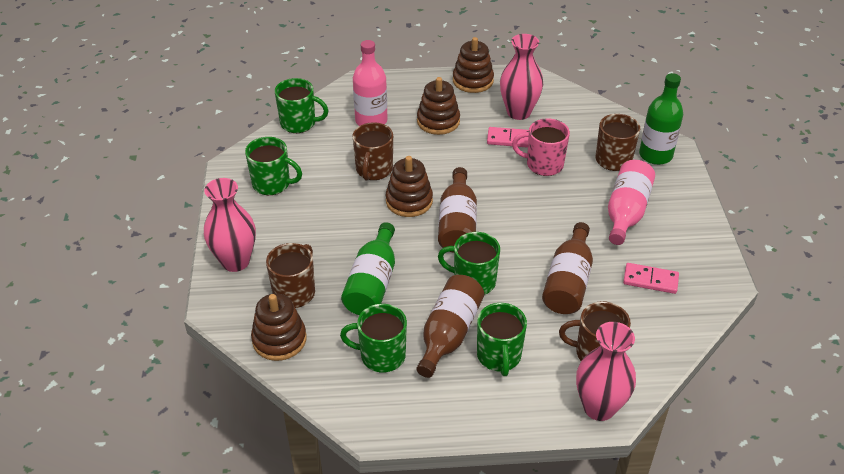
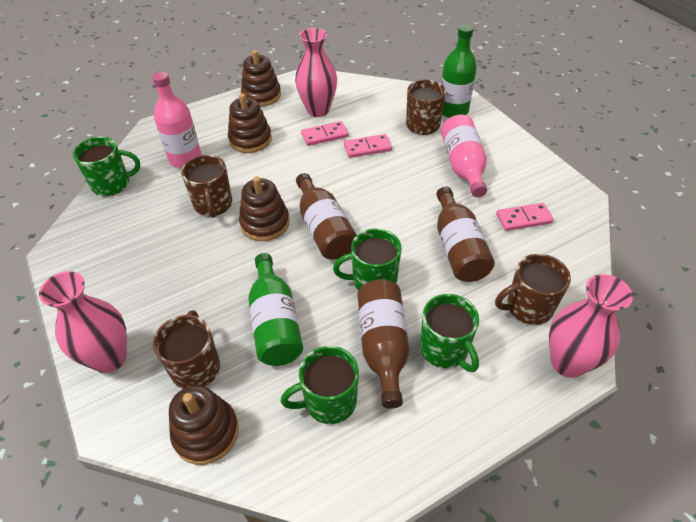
camera: 25 degrees left, 5 degrees up
green mug [245,137,302,195] -> none
pink mug [512,118,570,176] -> pink domino [344,134,392,158]

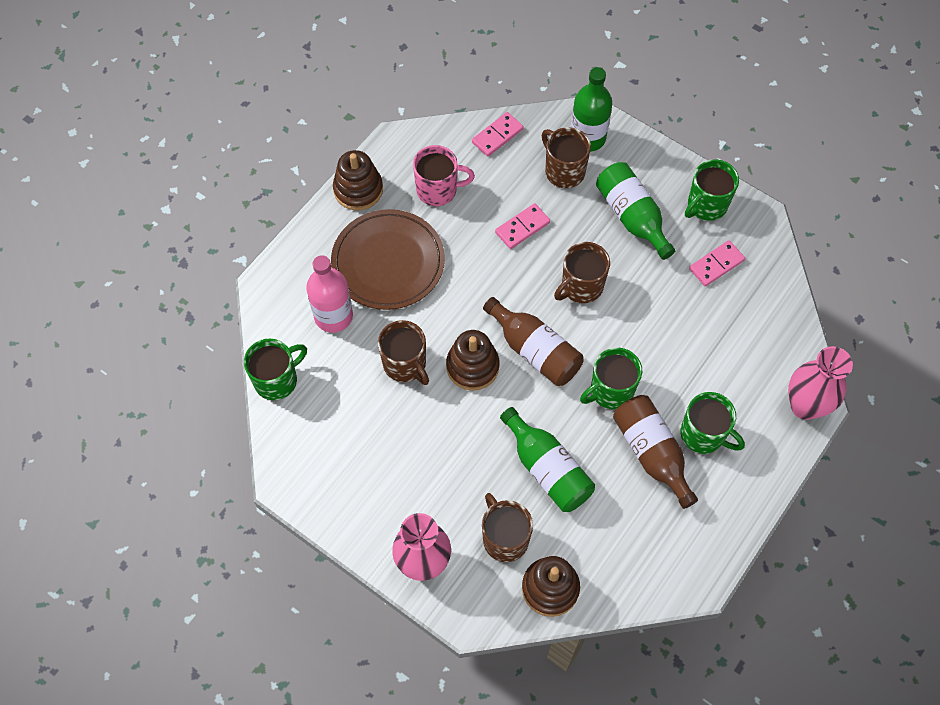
camera: 25 degrees left, 15 degrees up
brown stacking toy [228,93,272,153] -> brown plate [331,209,445,310]
green mug [281,346,359,424] -> green mug moved to [685,159,739,221]
pink vase [295,28,337,117] -> pink mug [413,145,475,206]
pink domino [301,121,349,146] -> pink domino moved to [472,112,524,157]
brown bottle [436,187,495,282] -> none
pink bottle [441,115,487,197] -> green bottle [596,162,675,260]
brown mug [495,254,571,325] -> brown mug moved to [554,242,610,303]

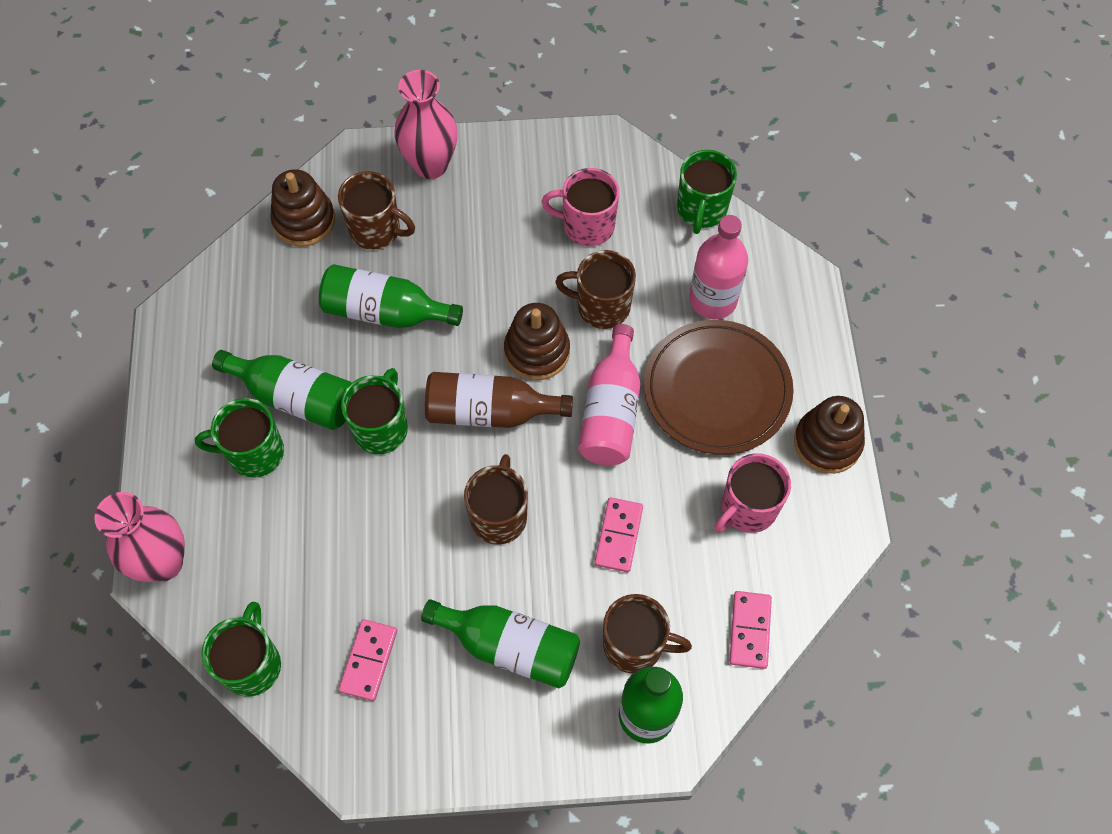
camera: 140 degrees right, 0 degrees up
brown bottle [613,395,698,509] -> green bottle [212,350,352,430]
green mug [685,159,739,221] -> green mug moved to [201,602,281,696]
none -> pink mug [542,168,619,246]
none -> pink bottle [578,324,641,465]

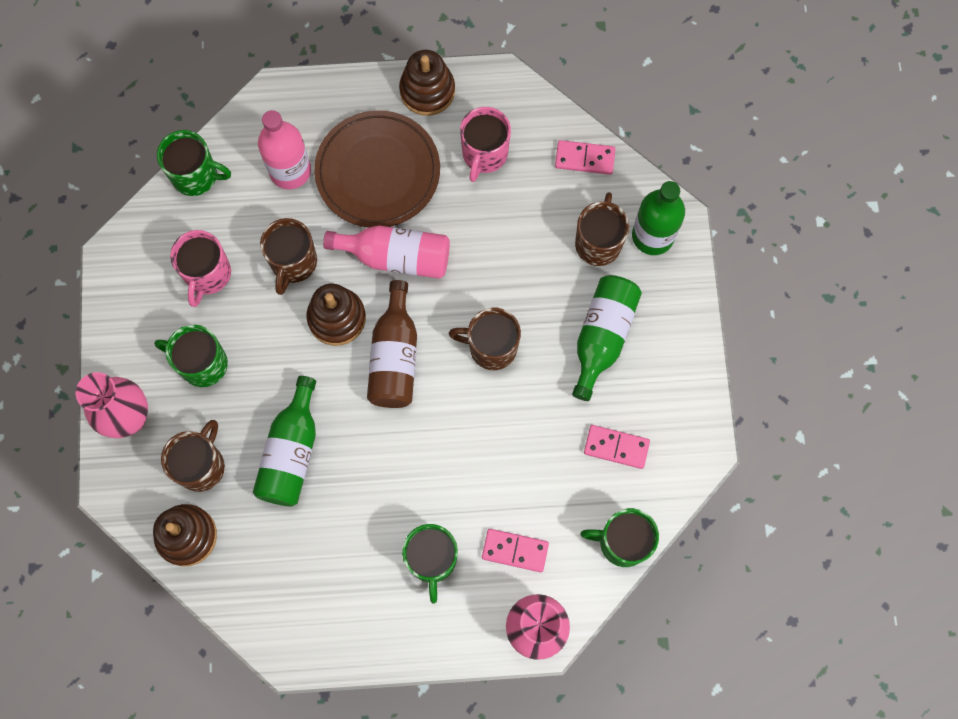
camera: 90 degrees left, 10 degrees up
green bottle [212,350,352,430] -> none
green mug [341,368,408,454] -> green mug moved to [154,325,228,387]
pink domino [595,497,643,572] -> pink domino moved to [482,529,549,572]
pink mug [714,453,791,533] -> pink mug turned 60 degrees clockwise [460,107,511,182]

